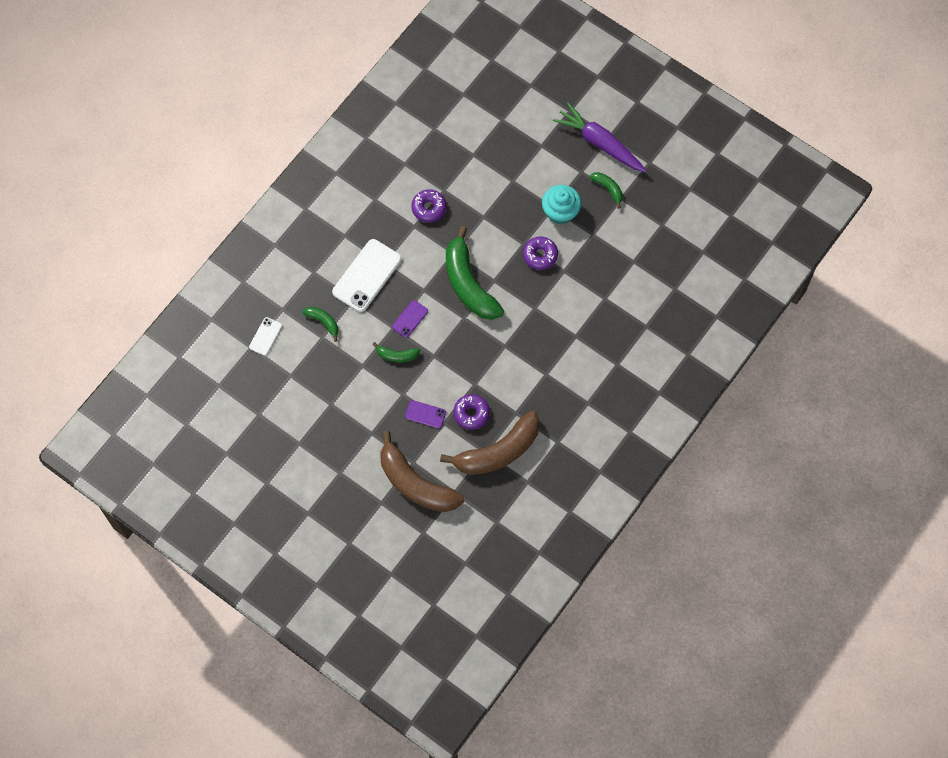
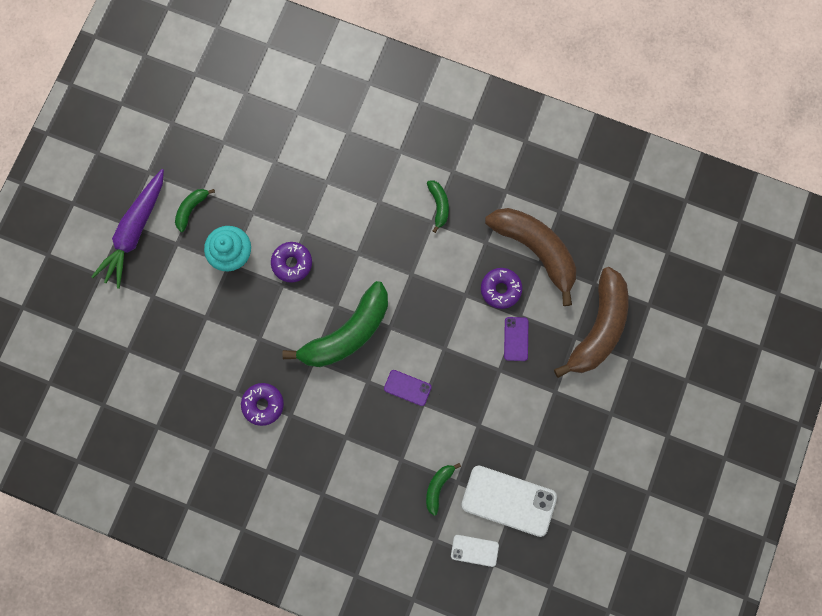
camera: 105 degrees left, 10 degrees up
white phone [332,239,401,312] -> white phone moved to [461,466,557,537]
green banana [372,342,420,362] -> green banana moved to [427,181,449,233]

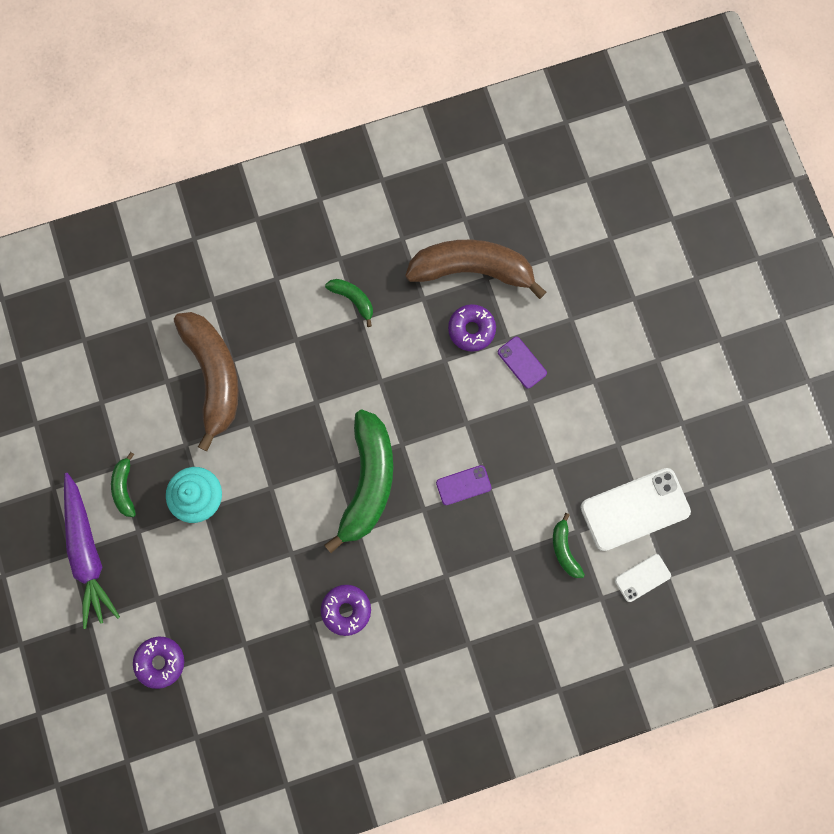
camera: 40 degrees left, 0 degrees up
purple donut [271,242,312,283] -> purple donut moved to [133,637,184,689]
brown banana [554,267,628,378] -> brown banana moved to [174,312,239,451]

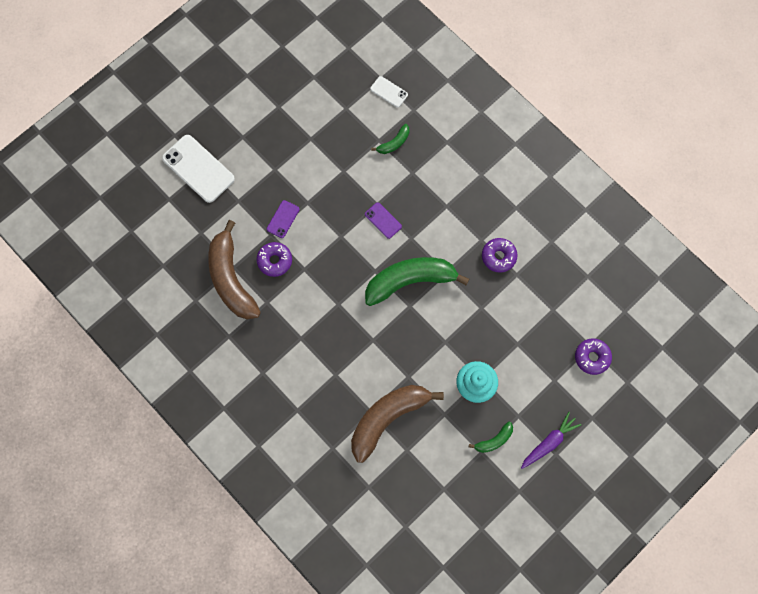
camera: 115 degrees left, 5 degrees down
purple carrot [64,473,120,629] -> purple carrot [521,412,582,469], size x0.65
green banana [325,279,373,327] -> none
white phone [581,468,691,551] -> white phone moved to [162,135,235,203]

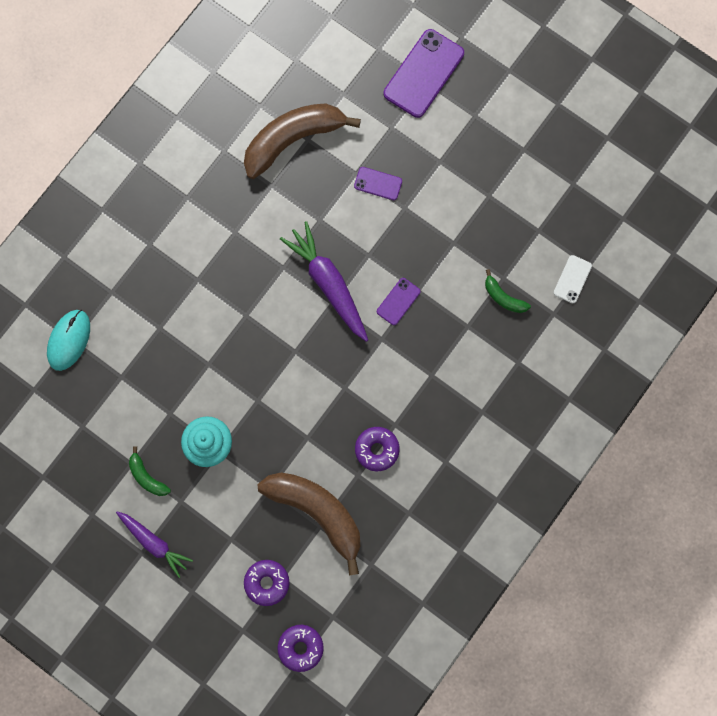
camera: 80 degrees right, 5 degrees up
white phone [162,135,235,203] -> purple phone [384,29,464,118]
purple donut [256,242,292,277] -> purple donut moved to [277,625,324,672]
brown banana [351,385,444,463] -> brown banana moved to [258,473,360,576]
green banana [365,257,469,306] -> none
none -> turquoise mouse [47,310,90,371]
none -> purple carrot [280,221,368,342]

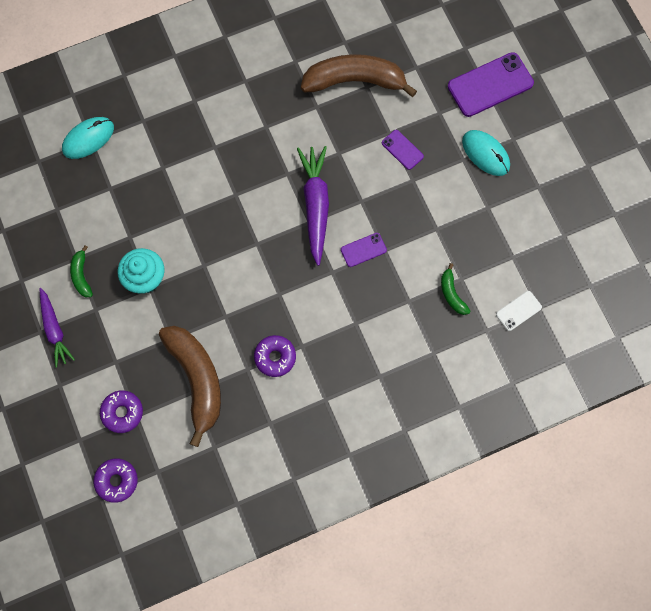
camera: 30 degrees right, 5 degrees down
none -> turquoise mouse [462,130,510,176]

